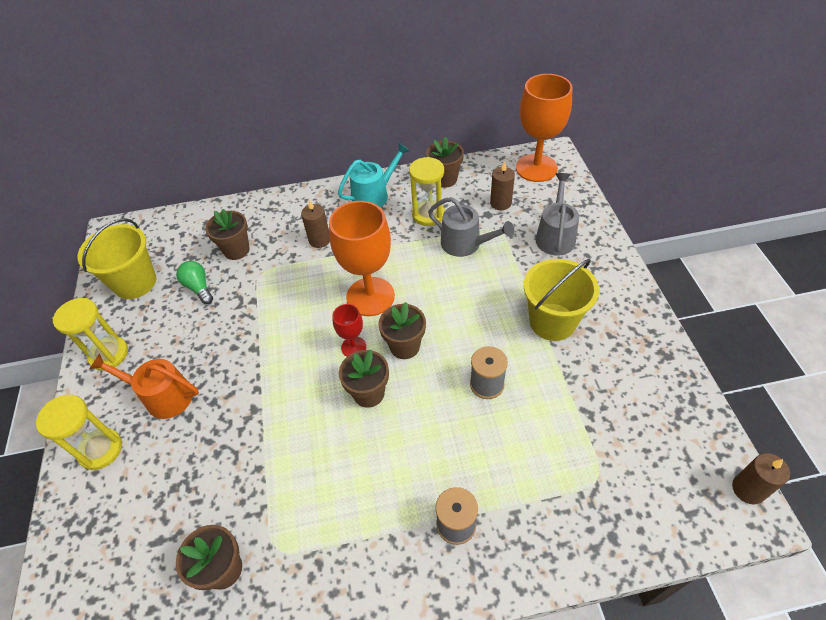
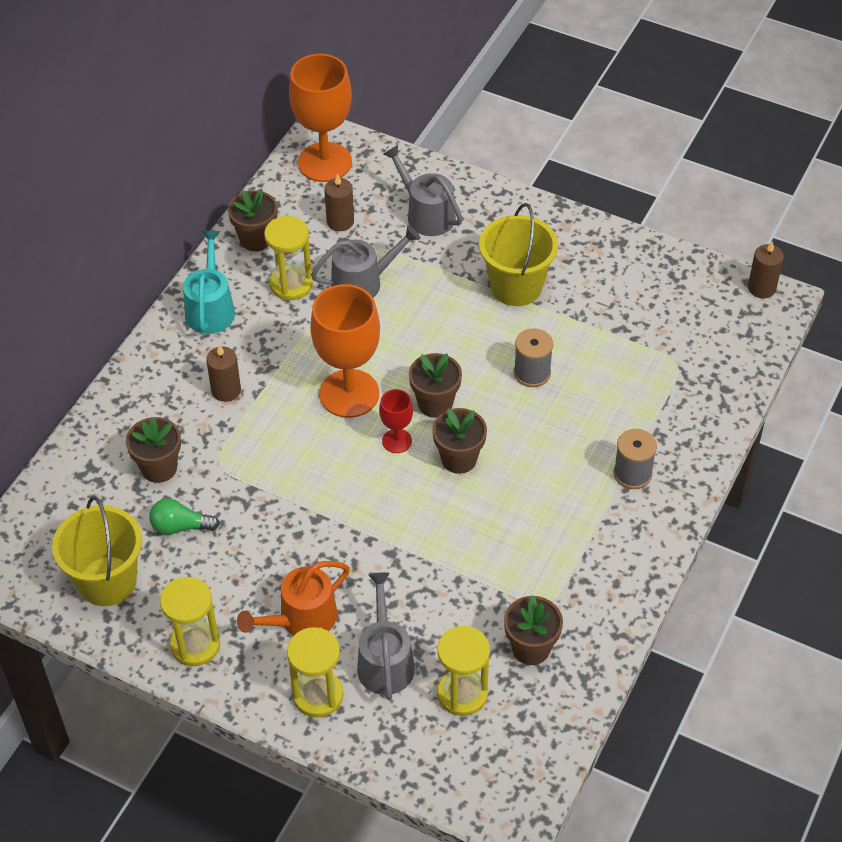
camera: 55 degrees left, 0 degrees up
none -> grey watering can [357,572,415,700]
none -> yellow hourglass [437,626,490,716]

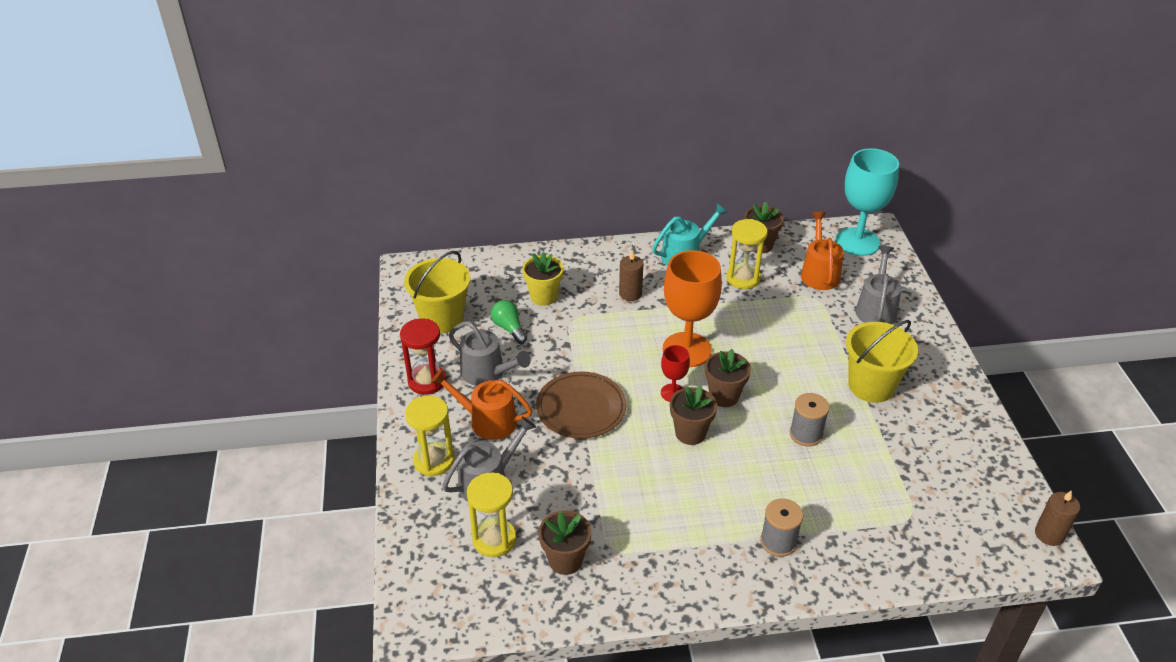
camera: 55 degrees right, 10 degrees down
brown flower pot [126,417,181,483] -> yellow flower pot [522,252,564,306]
yellow hourglass [160,577,220,666] -> red hourglass [400,318,446,395]
orange goblet [289,54,352,182] -> turquoise goblet [836,148,899,256]
grey watering can [311,225,420,298] -> grey watering can moved to [449,321,531,386]
brown candle [324,174,354,231] -> orange watering can [801,212,844,290]
none -> brown plate [536,371,627,439]

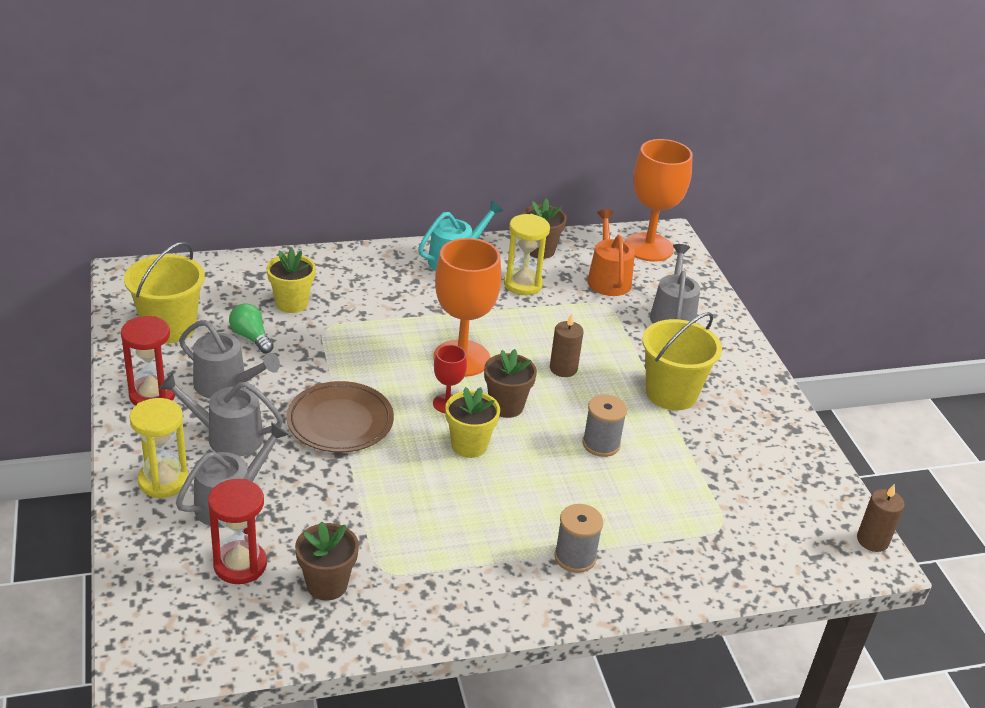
camera: 10 degrees left, 5 degrees down
orange watering can [431,369,532,440] -> grey watering can [159,373,283,456]
yellow hourglass [467,473,516,557] -> red hourglass [208,479,267,584]
brown candle [619,250,643,301] -> brown candle moved to [550,313,583,377]
brown flower pot [670,386,717,445] -> yellow flower pot [445,387,500,458]
turquoise goblet [836,148,899,256] -> orange goblet [625,139,693,262]

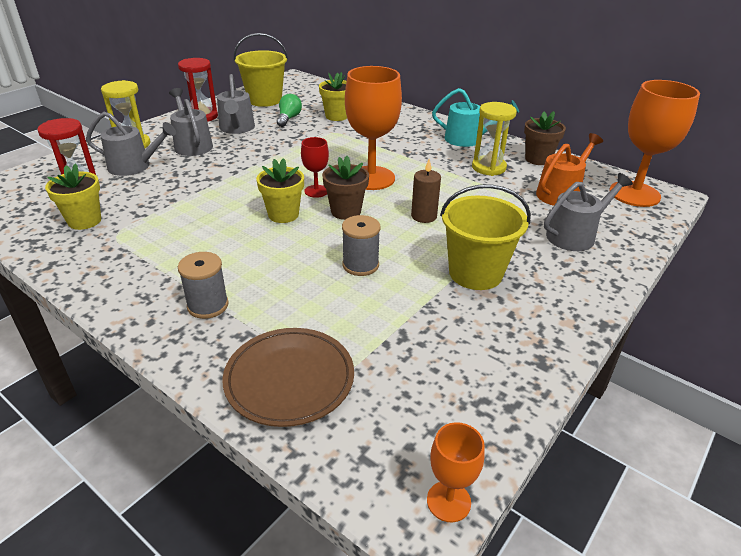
camera: 55 degrees right, 0 degrees up
brown plate [286,381,394,453] -> brown plate moved to [222,328,354,427]
brown flower pot [295,522,359,601] -> yellow flower pot [45,163,101,230]
brown candle [857,484,905,552] -> orange goblet [427,422,485,522]

